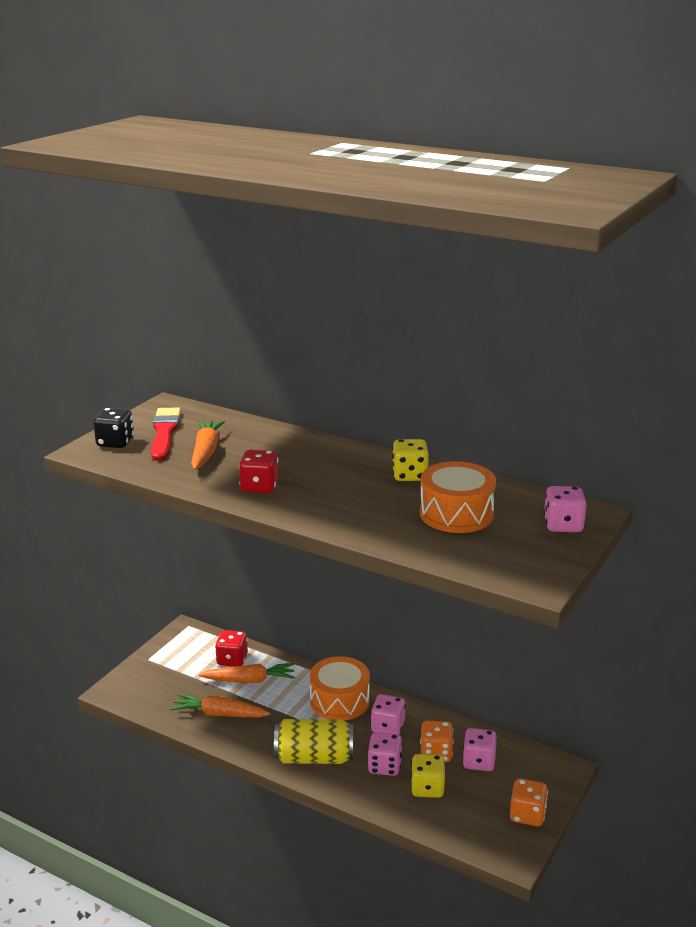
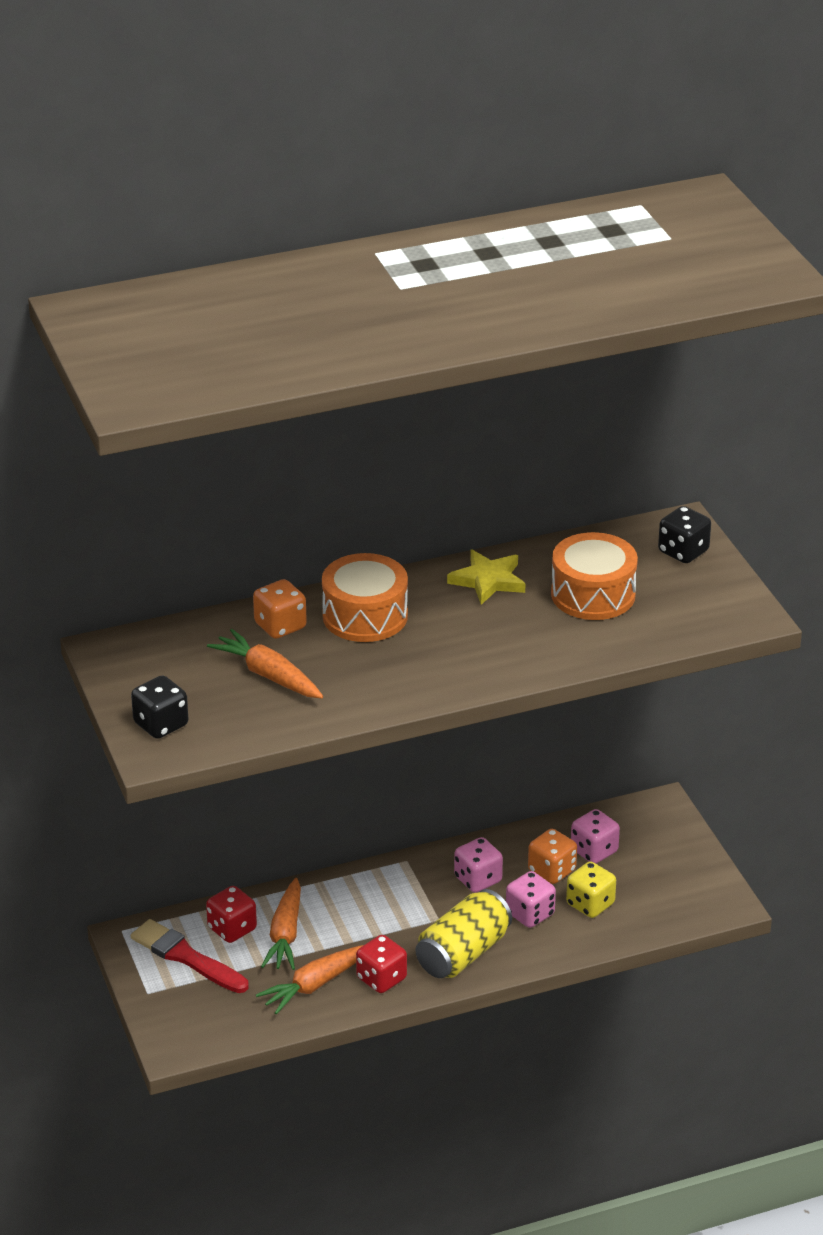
camera: 50 degrees left, 10 degrees up
red brush [151,408,181,461] -> red brush moved to [131,919,249,993]
orange carrot [199,663,295,684] -> orange carrot turned 150 degrees clockwise [261,878,301,970]
red dice [239,450,278,493] -> red dice moved to [356,935,407,993]
orange drum [310,656,370,721] -> orange drum moved to [322,553,408,642]
yellow dice [392,439,429,481] -> yellow star [447,550,525,605]
orange dice [510,778,548,826] -> orange dice moved to [253,579,307,639]
pink dice [544,486,587,532] -> black dice [658,506,711,563]

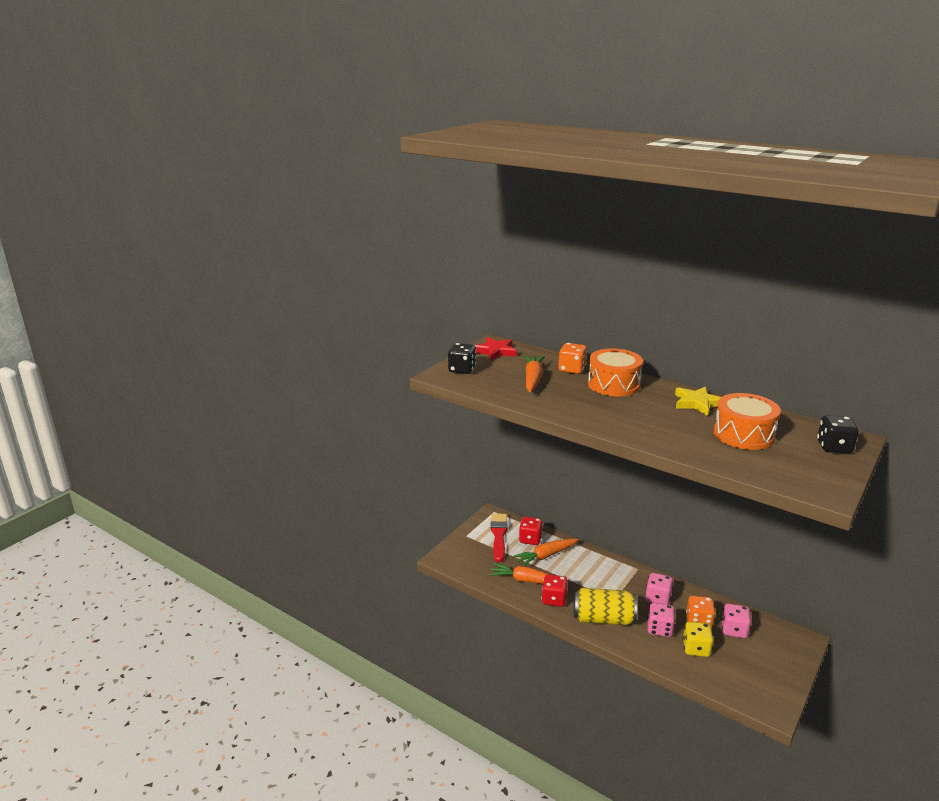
camera: 55 degrees right, 10 degrees down
none -> red star [474,337,516,361]

